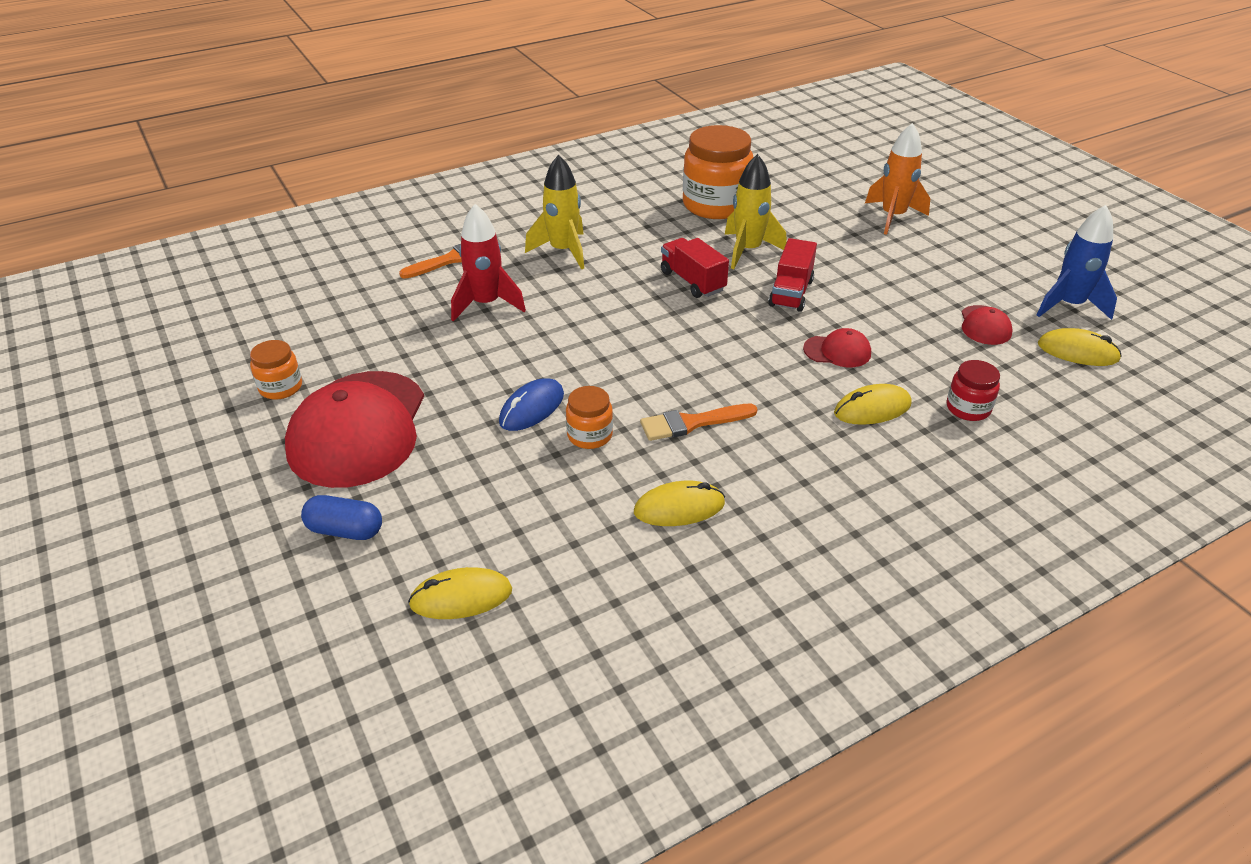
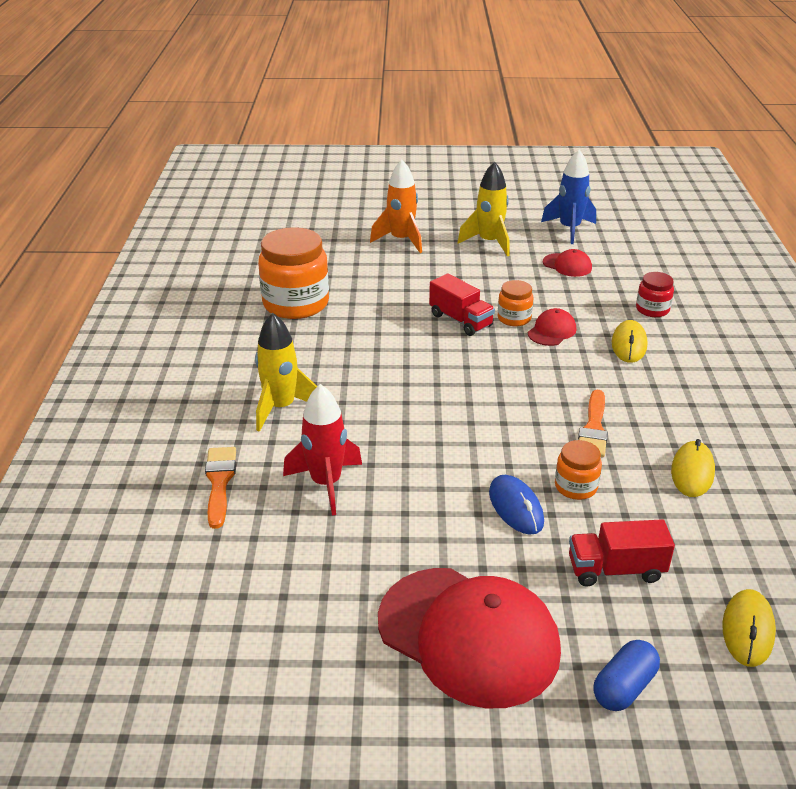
camera: 60 degrees left, 5 degrees down
orange jar [250,340,302,400] -> orange jar moved to [498,280,533,326]
red truck [661,238,729,298] -> red truck moved to [569,519,675,586]
yellow rocket [725,154,787,269] -> yellow rocket moved to [457,161,510,256]
yellow mouse [1038,328,1122,366] -> none

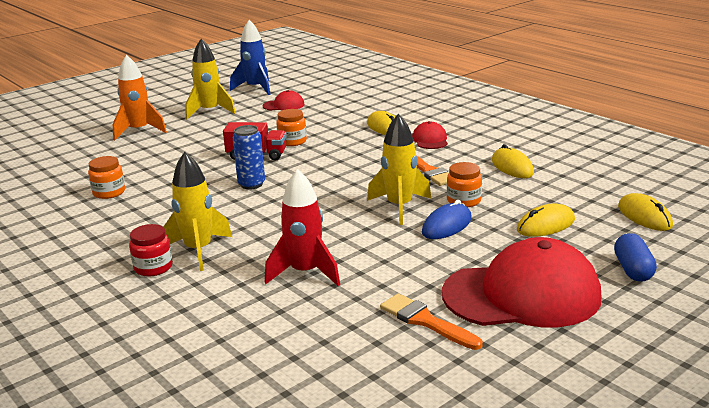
camera: 40 degrees left, 10 degrees down
orange brush [205,447,236,529] -> orange brush moved to [380,293,483,350]
orange jar [258,227,329,319] -> orange jar [88,156,125,199], size x0.50
blue mouse [489,475,544,535] -> blue mouse turned 75 degrees counterclockwise [422,200,472,239]
red cap [528,308,576,346] -> red cap moved to [412,121,448,149]
red truck [569,519,675,586] -> yellow mouse [517,203,575,237]
red jar [636,272,674,317] -> red jar moved to [129,224,173,276]
none -> blue can [233,125,265,189]
none -> yellow rocket [367,114,431,225]

